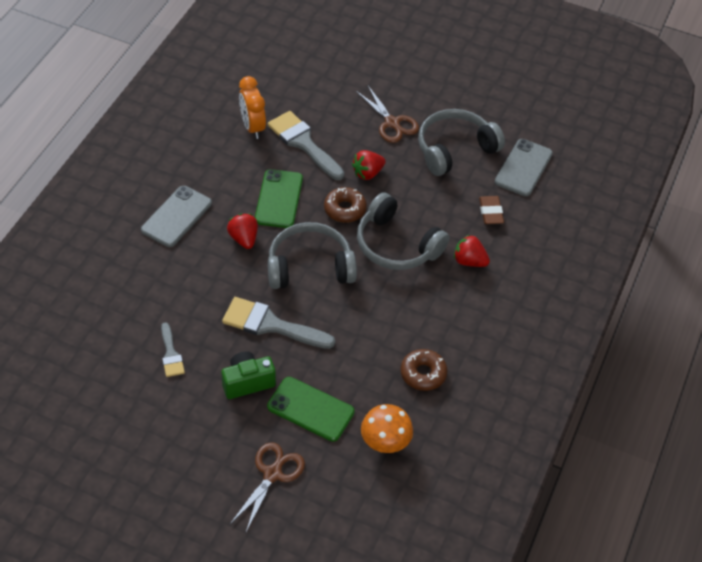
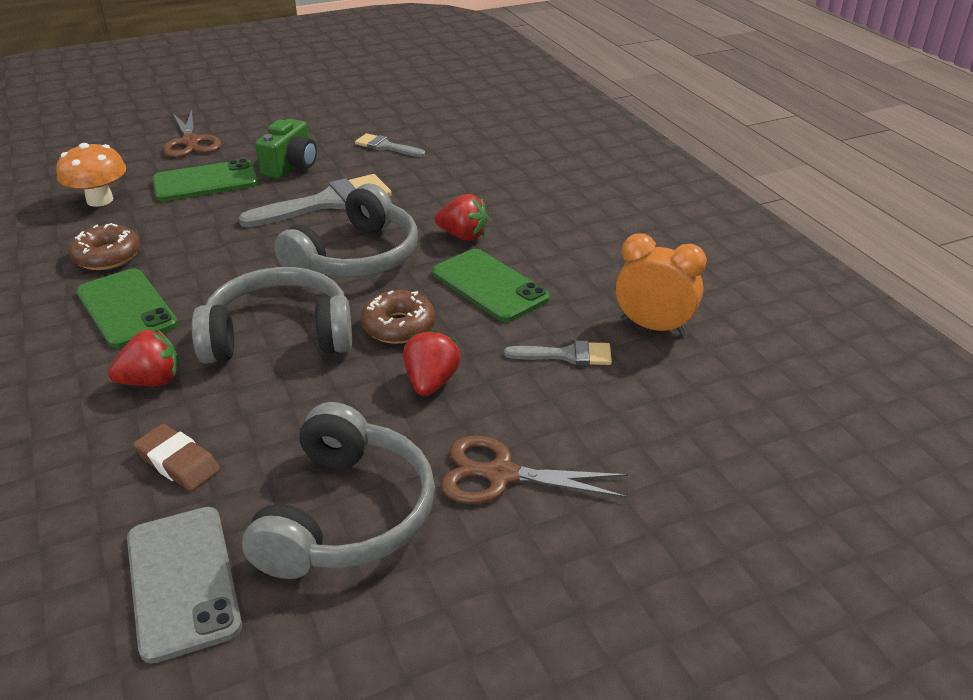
camera: 135 degrees right, 15 degrees down
grey phone [141,186,212,247] -> none
grey brush [268,111,345,180] -> grey brush [504,341,612,366], size x0.55
none -> green phone [76,269,178,348]

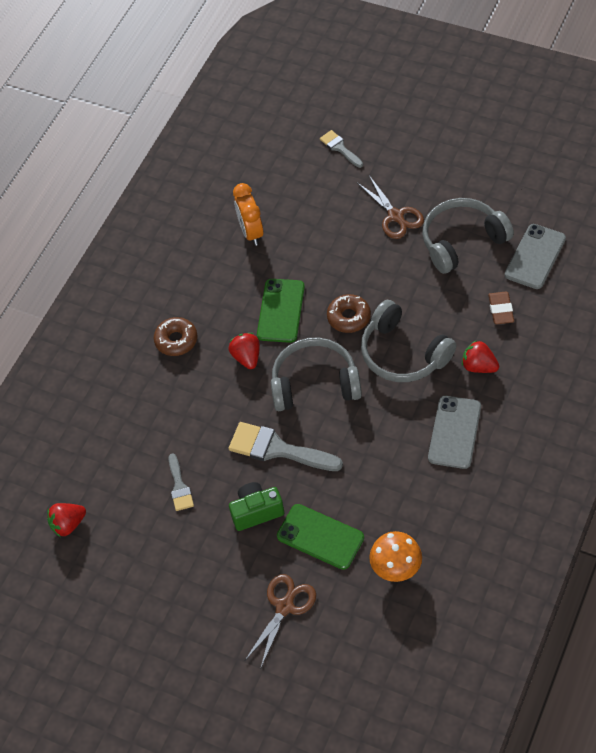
camera: 125 degrees left, 20 degrees up
brown donut [69,223,140,270] -> brown donut moved to [154,317,198,356]
green phone [76,269,178,348] -> grey phone [428,396,481,469]
red strawberry [403,330,461,396] -> red strawberry moved to [47,503,86,537]
grey brush [504,341,612,366] -> grey brush moved to [320,130,363,168]

